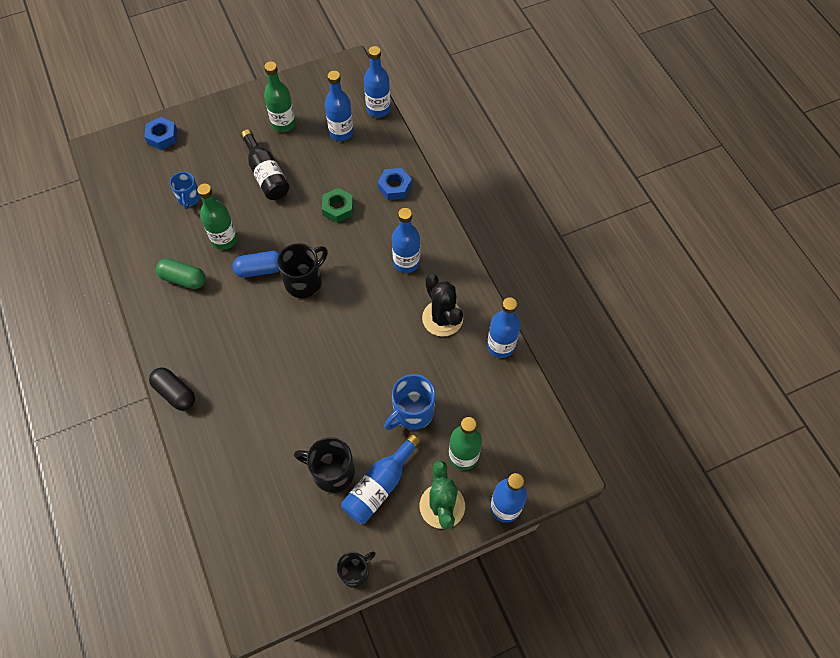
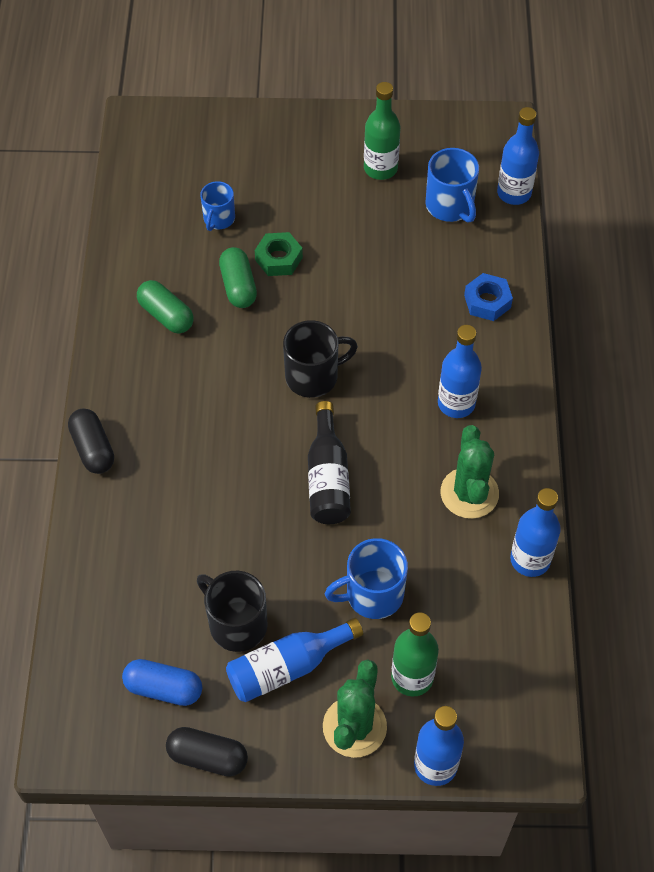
camera: 25 degrees right, 5 degrees down
blue nut [144,117,178,150] -> none
green bottle [197,184,237,250] -> green capsule [219,247,257,308]
blue capsule [233,251,280,278] -> blue capsule moved to [122,659,202,706]
black bottle [241,129,290,200] -> black bottle moved to [308,401,351,524]
green nut [322,188,354,223] -> green nut moved to [255,232,303,276]
blue bottle [325,71,354,141] -> blue mug [425,148,479,223]
black mug [337,551,375,588] -> black capsule [166,727,248,777]
black cactus [422,274,463,337] -> green cactus [440,425,499,519]

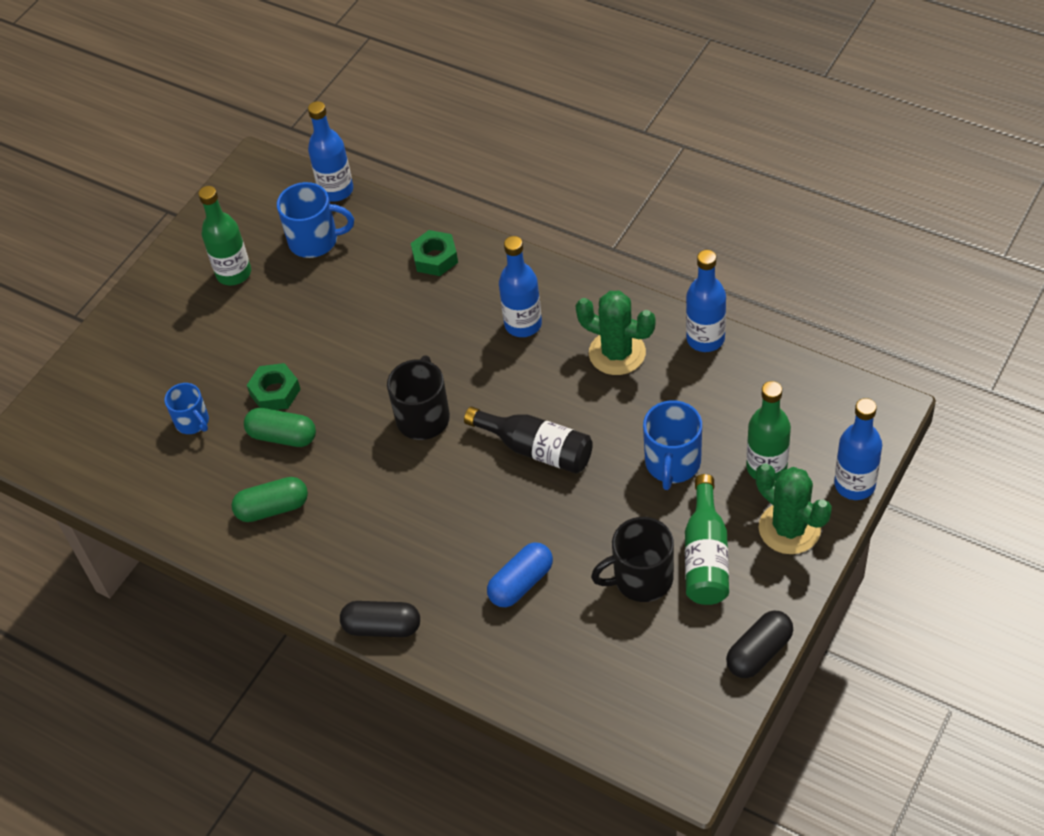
camera: 55 degrees left, 5 degrees down
blue capsule [122,659,202,706] -> blue capsule moved to [487,543,553,607]
blue bottle [226,618,363,702] -> green bottle [685,474,729,605]
blue nut [464,273,513,321] -> green nut [411,230,458,276]

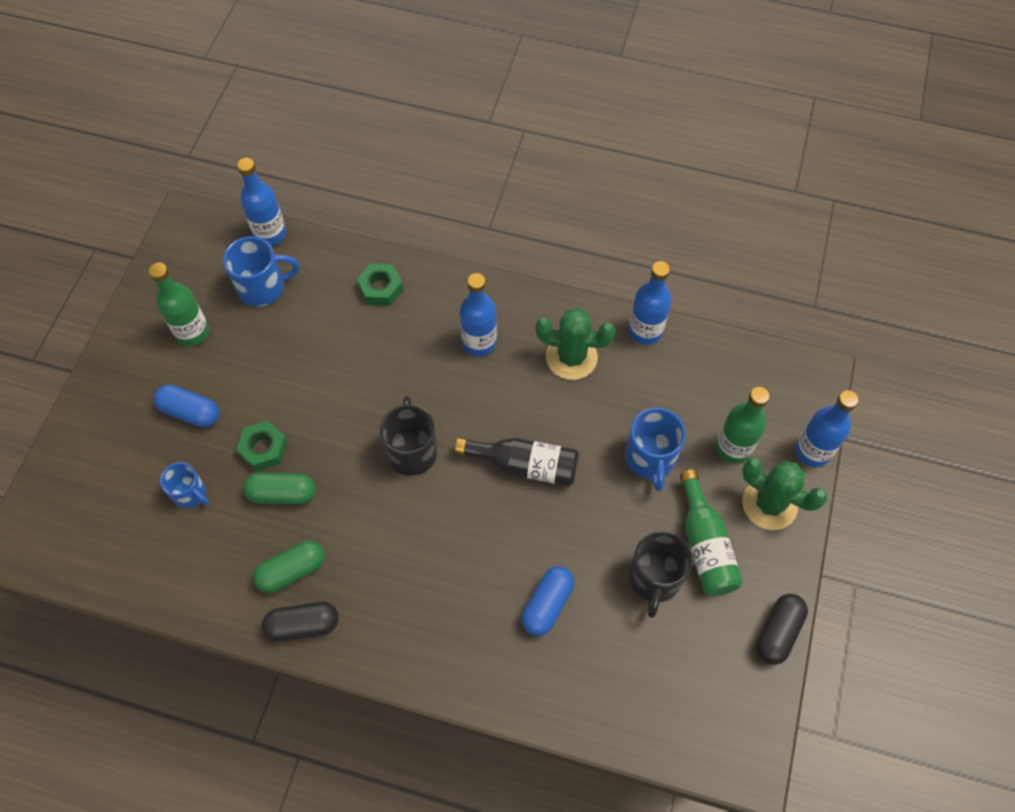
camera: 20 degrees left, 10 degrees up
black capsule [340,601,420,637] -> black capsule moved to [262,602,339,642]
black mug [591,517,674,602] -> black mug turned 45 degrees counterclockwise [629,530,693,618]
none -> blue capsule [154,384,219,427]

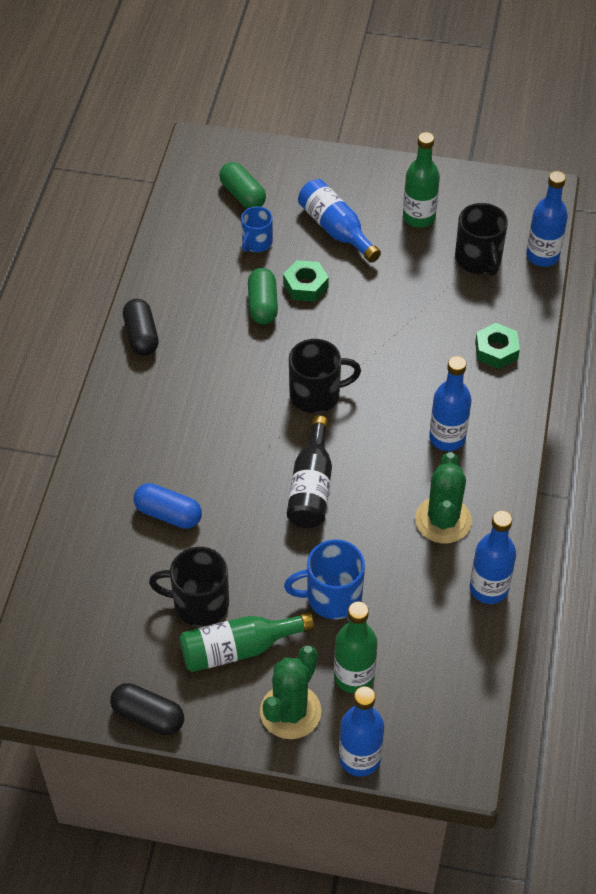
camera: 85 degrees right, 10 degrees down
blue capsule [154,384,219,427] -> blue bottle [298,179,381,263]
blue mug [223,236,299,307] -> black mug [455,203,508,276]
green capsule [253,540,325,593] -> green capsule moved to [219,162,266,209]

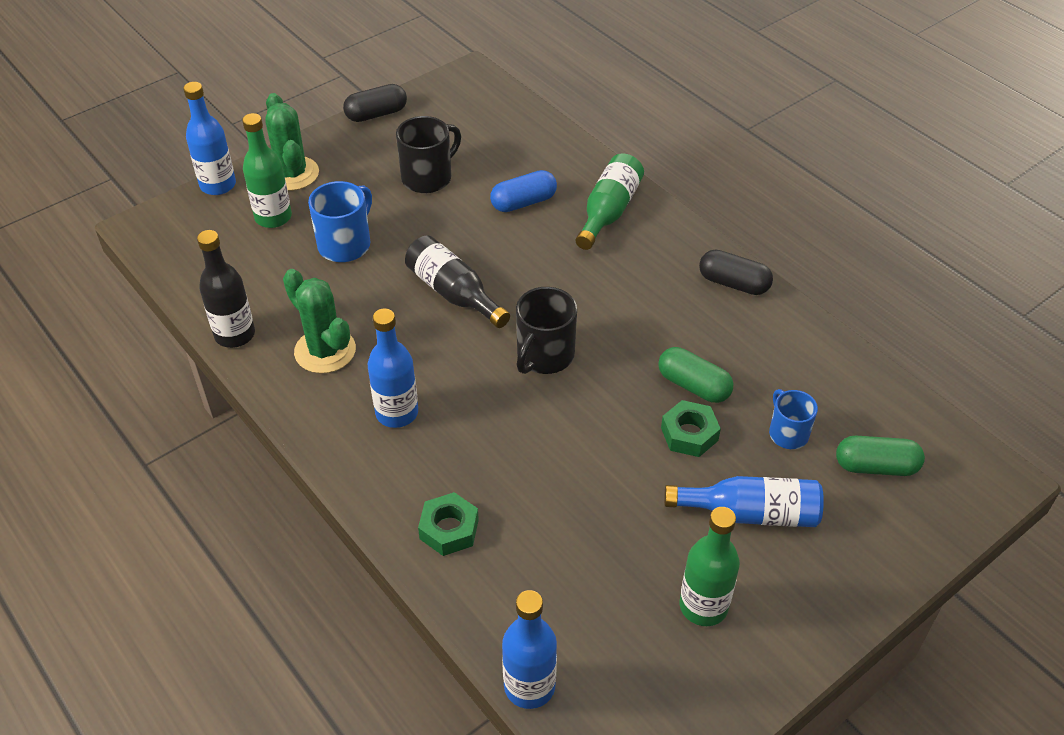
camera: 130 degrees right, 5 degrees down
green bottle [180,612,314,672] -> green bottle moved to [576,153,644,250]
black mug [455,203,508,276] -> none
blue bottle [470,511,516,604] -> black bottle [197,230,255,348]

